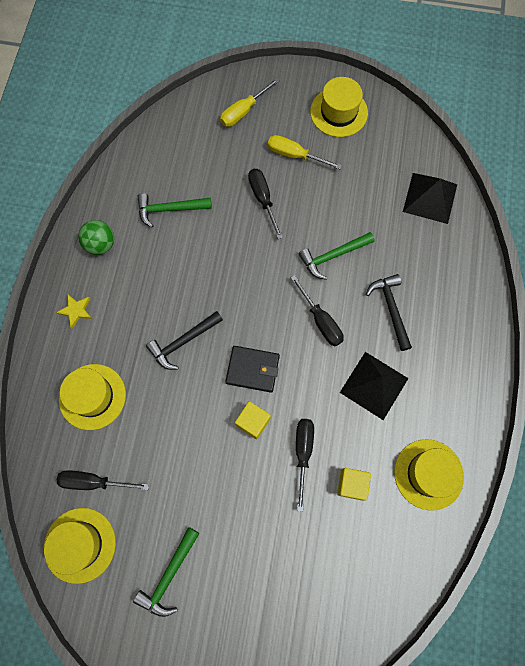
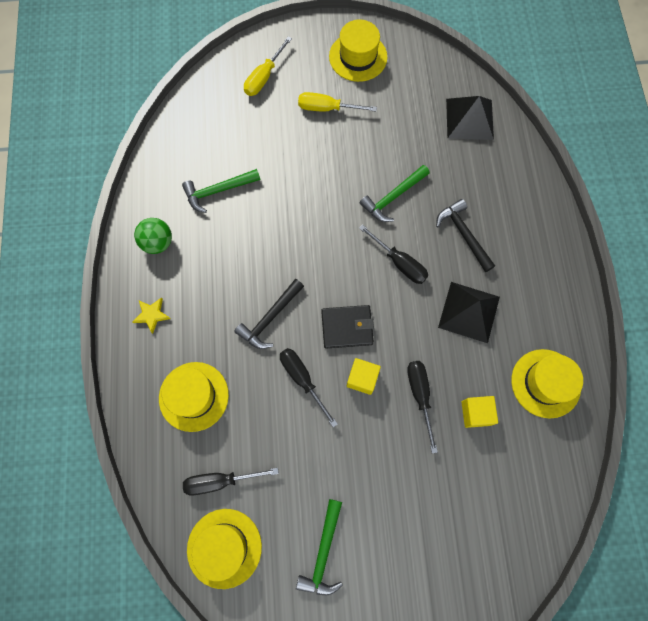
camera: 15 degrees left, 0 degrees up
black screwdriver [248,169,283,239] -> black screwdriver moved to [280,348,338,427]

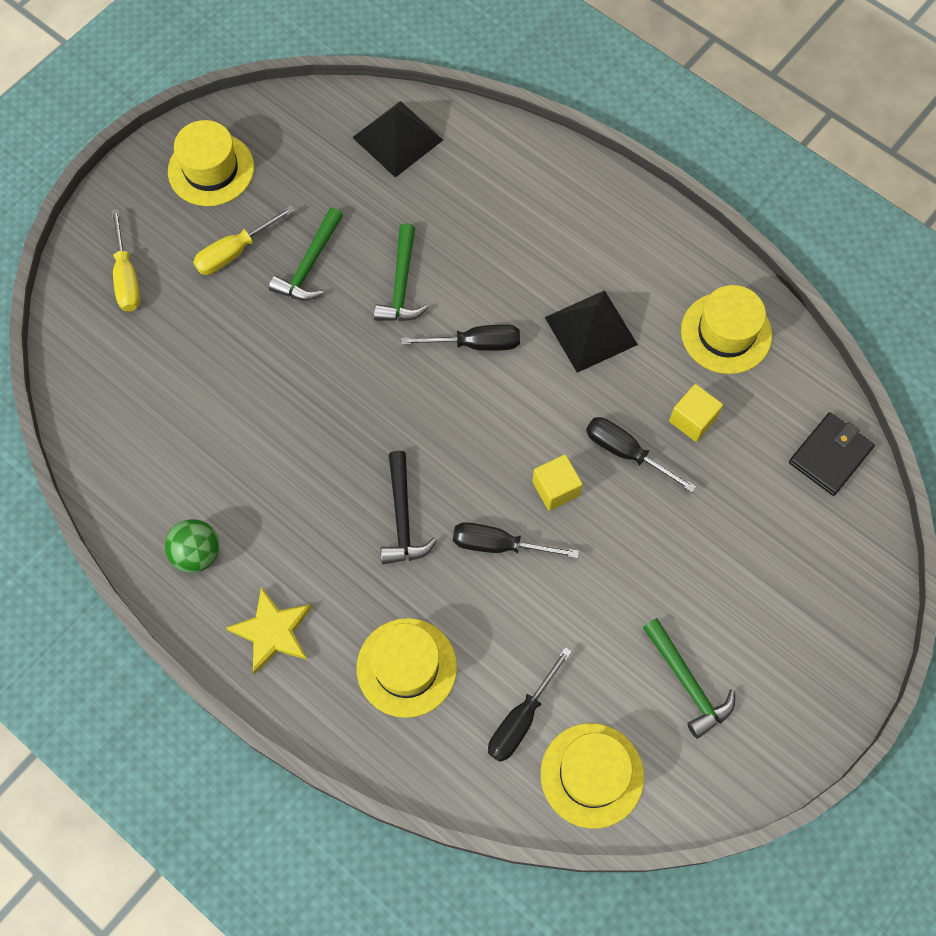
camera: 45 degrees left, 5 degrees down
yellow star [132,297,171,334] -> yellow star [226,587,312,674], size x1.57
green hammer [182,169,260,213] -> green hammer moved to [269,208,343,301]
black wallet [321,305,374,349] -> black wallet moved to [789,412,875,496]
black hammer [436,199,495,272] -> none

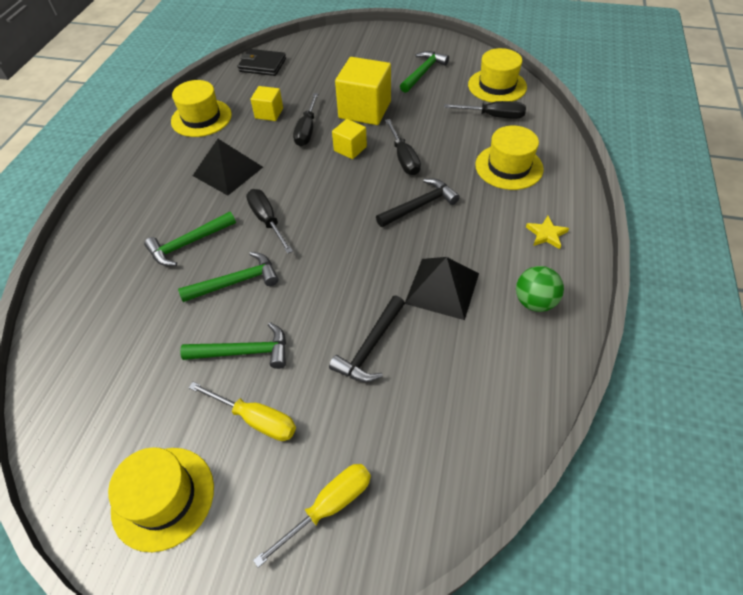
camera: 115 degrees left, 15 degrees down
yellow star [226,587,312,674] -> yellow star [526,216,569,249], size x0.64
black pyramid [352,101,443,178] -> black pyramid moved to [405,257,479,320]
none -> green hammer [144,211,236,266]
none -> black hammer [329,296,405,382]
none -> yellow cube [335,57,391,125]

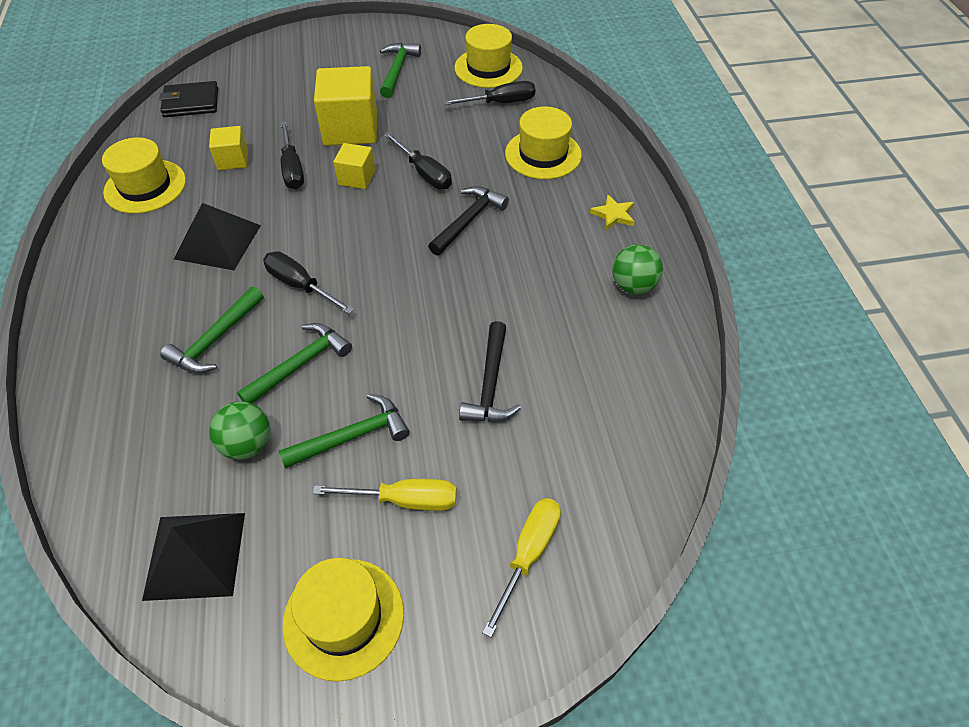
camera: 25 degrees left, 0 degrees up
black pyramid [405,257,479,320] -> black pyramid moved to [142,513,245,601]
none -> green ball [209,401,271,460]

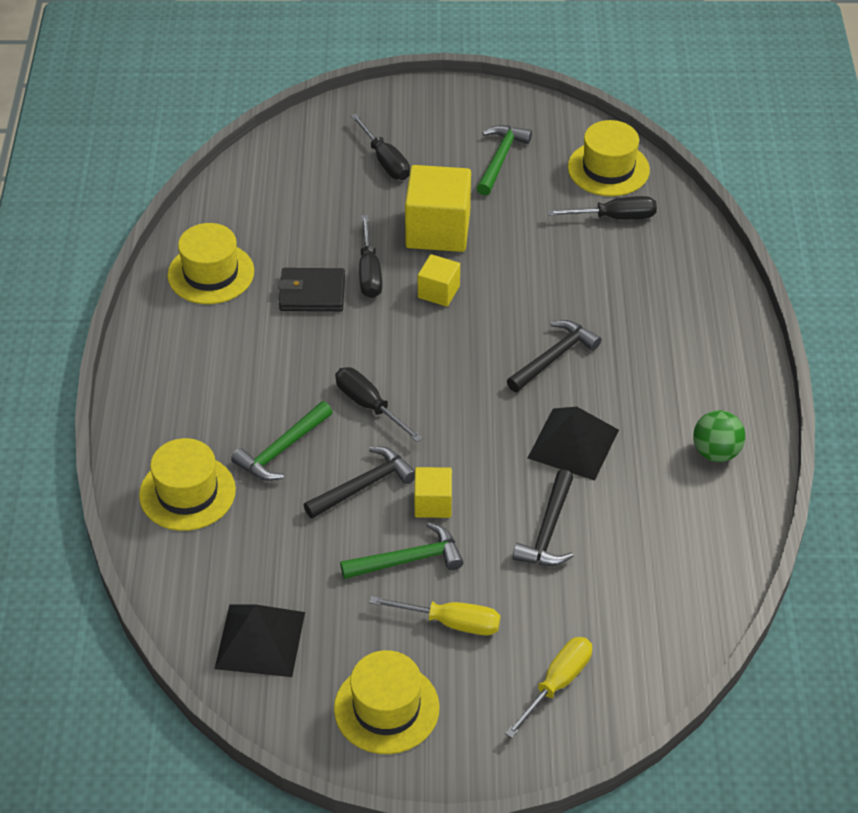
camera: 10 degrees right, 5 degrees down
black wallet [159,81,218,117] -> black wallet moved to [278,268,345,311]
black pyramid [174,203,261,270] -> black pyramid moved to [528,407,619,481]
yellow cube [209,126,248,170] -> yellow cube moved to [414,467,452,518]
green ball [209,401,271,460] -> none
green hammer [237,323,352,404] -> black hammer [304,447,415,519]
black screwdriver [384,132,452,189] -> black screwdriver moved to [351,114,410,180]
yellow hat [505,107,582,179] -> yellow hat moved to [139,438,236,531]
yellow star [590,194,634,230] -> none

